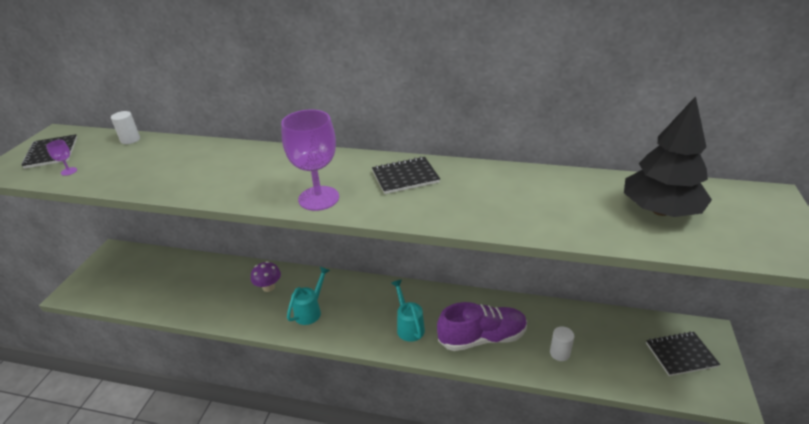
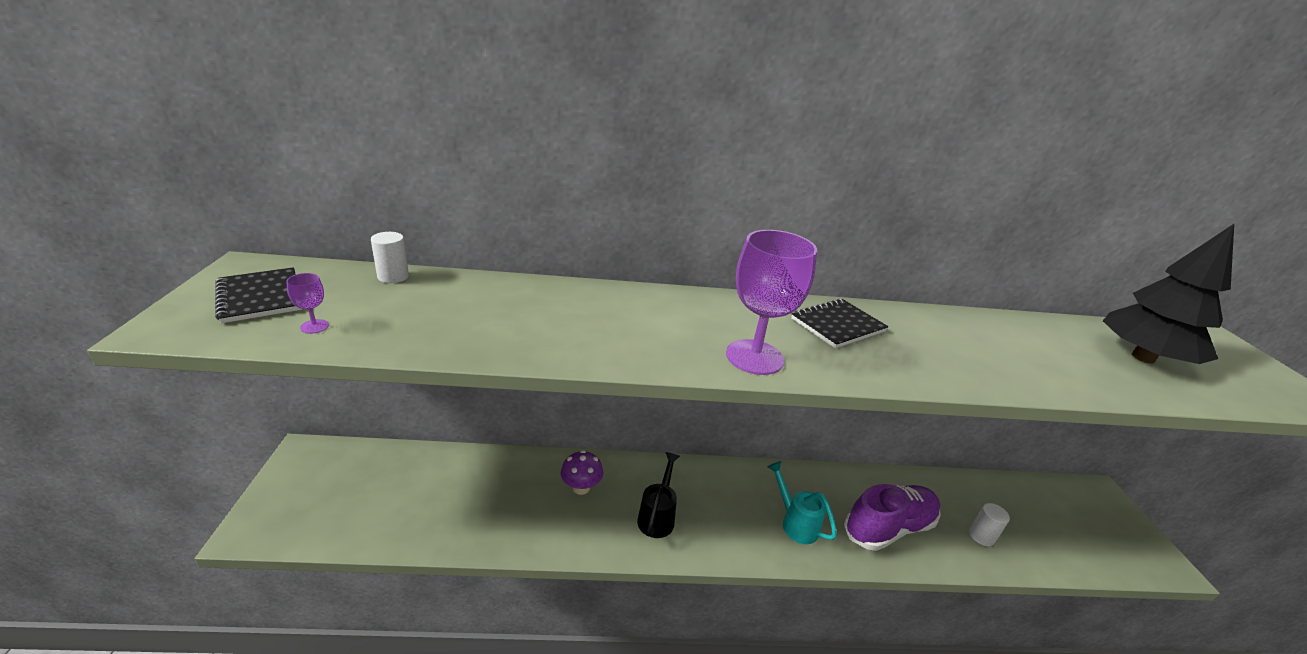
camera: 20 degrees left, 5 degrees down
turquoise watering can [287,267,330,325] -> black watering can [637,452,680,538]
black notebook [646,331,720,376] -> none

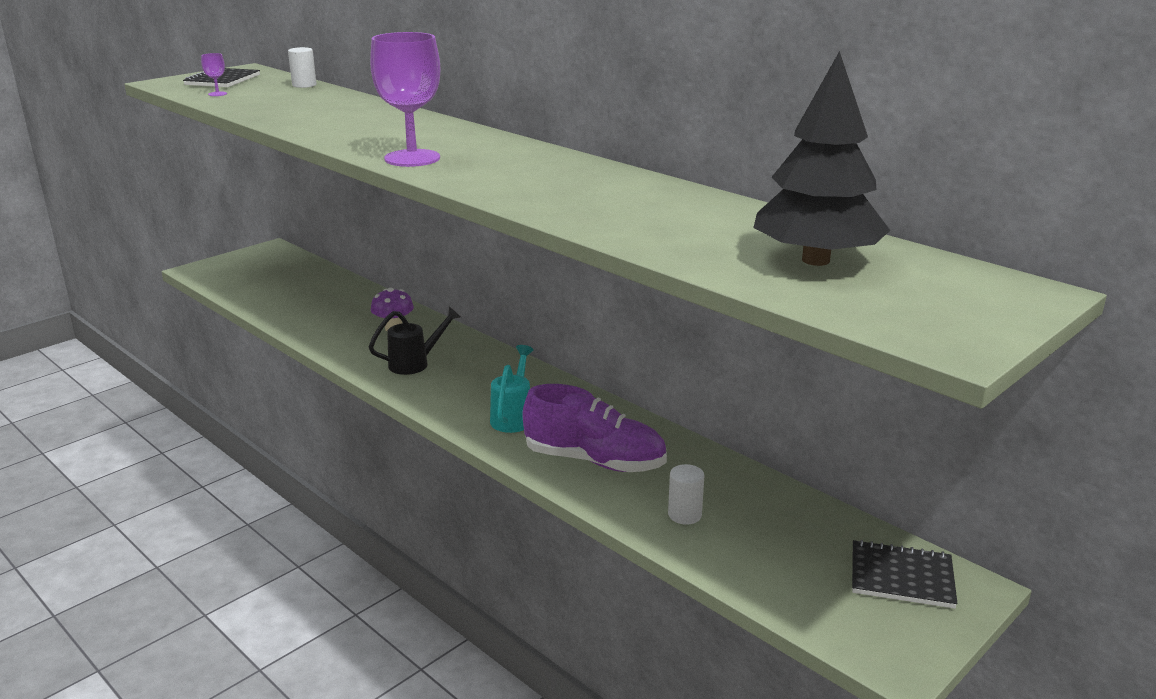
camera: 50 degrees right, 5 degrees down
black notebook [791,299,888,348] -> black notebook moved to [852,540,958,609]

